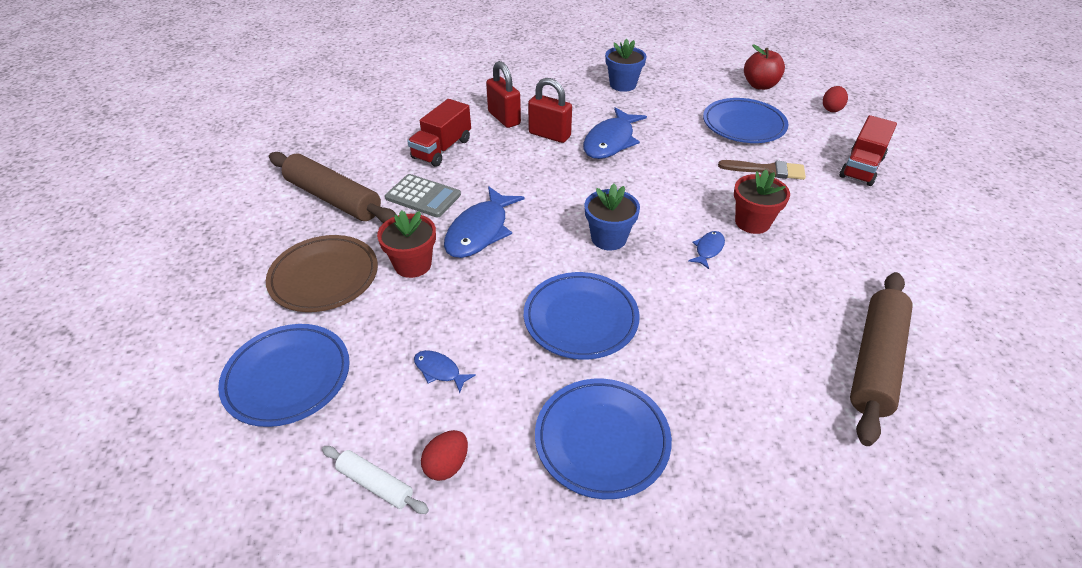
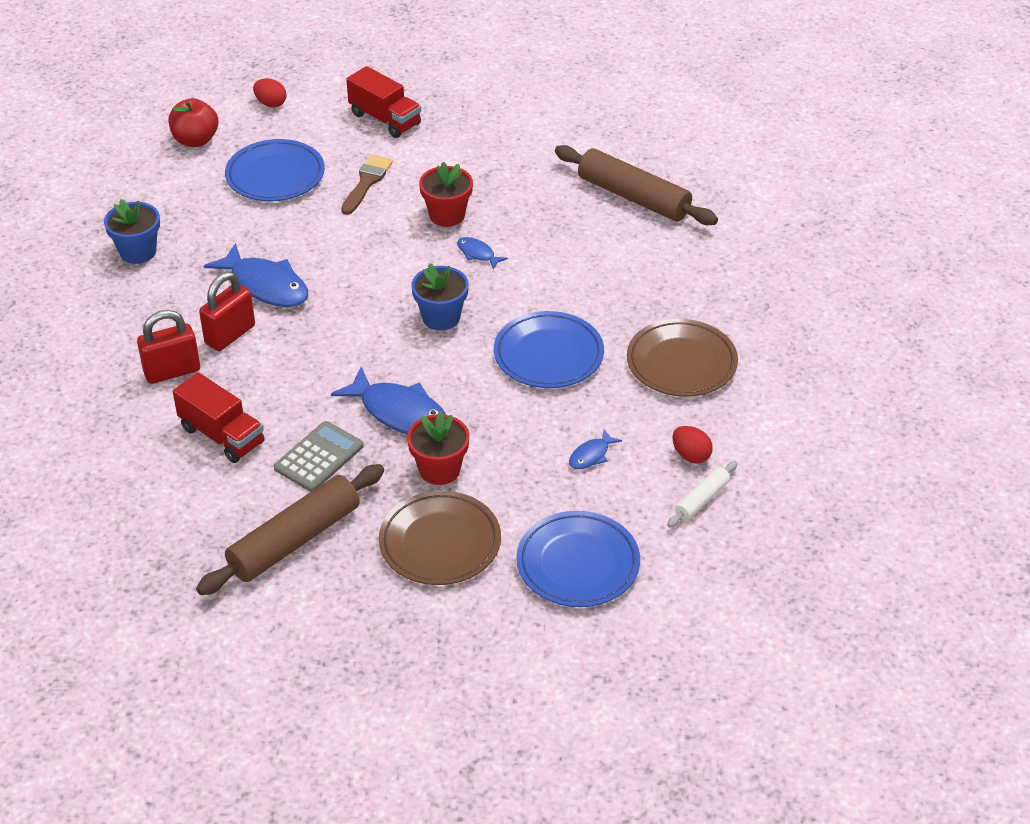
camera: 80 degrees left, 0 degrees up
blue plate [535,379,672,499] -> brown plate [627,319,738,397]

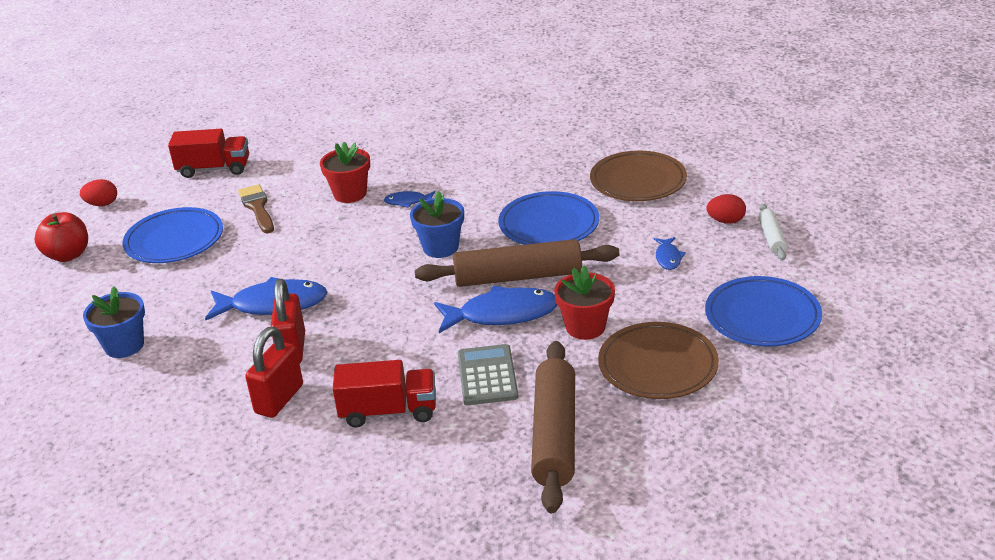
camera: 40 degrees left, 10 degrees down
brown rolling pin [555,145,718,225] -> brown rolling pin moved to [415,239,619,287]

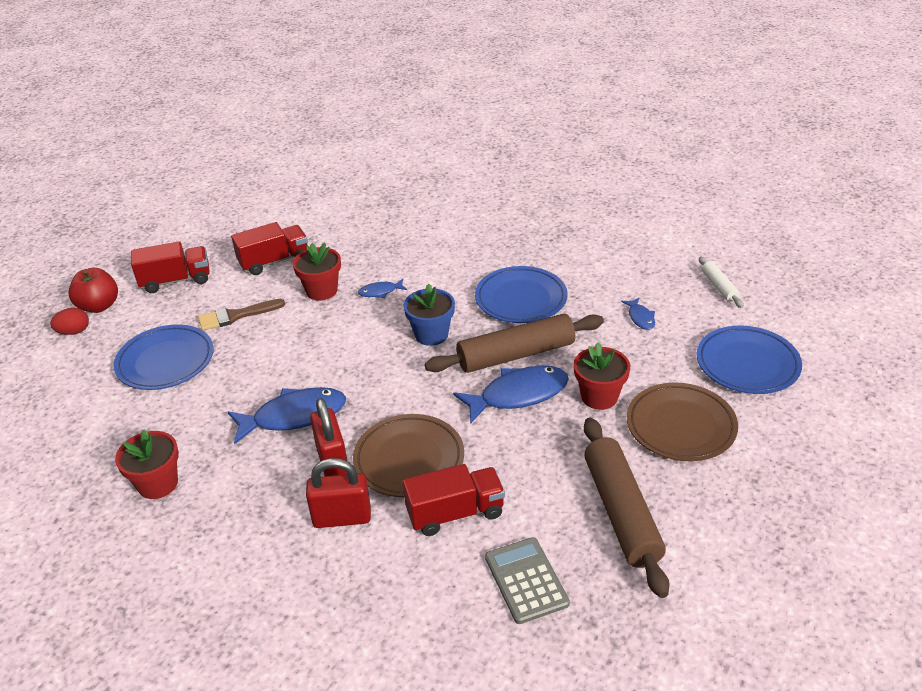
camera: 15 degrees left, 5 degrees up
red apple [34,212,88,262] -> red apple moved to [68,268,118,313]
blue flower pot [83,286,145,358] -> red flower pot [115,430,179,499]
brown brush [238,184,274,233] -> brown brush turned 75 degrees counterclockwise [198,299,285,331]
red padlock [245,327,303,418] -> red padlock turned 75 degrees clockwise [306,458,371,528]
grey calculator [458,344,518,405] -> grey calculator moved to [485,537,570,624]
brown plate [590,151,687,201] -> brown plate moved to [353,414,464,497]
red egg [706,194,746,224] -> none
none -> red truck [231,222,308,275]

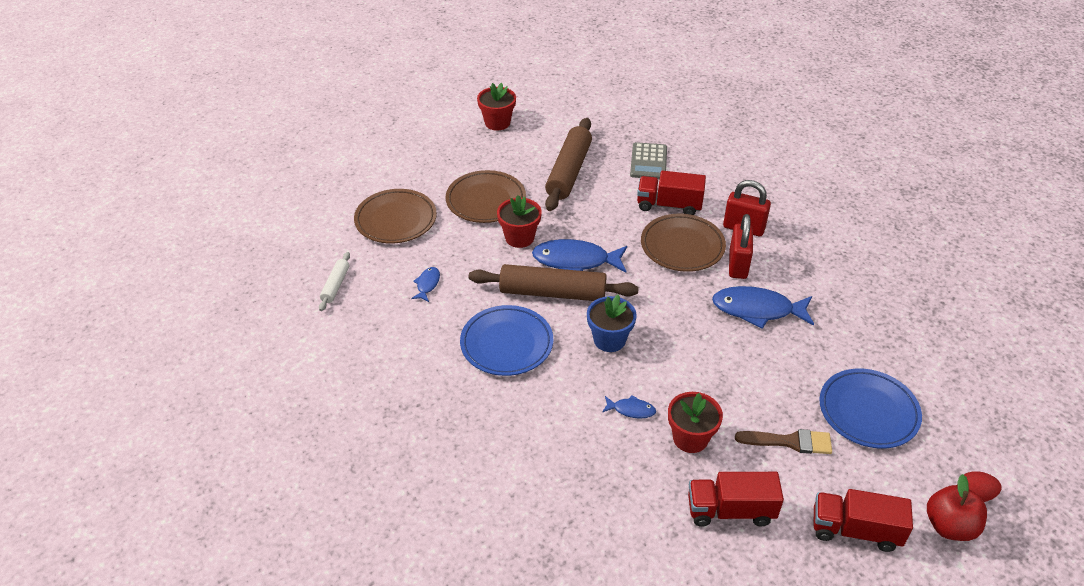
camera: 155 degrees left, 5 degrees up
red flower pot [115,430,179,499] -> red flower pot moved to [477,83,516,131]
blue plate [697,326,802,394] -> brown plate [354,189,437,243]

